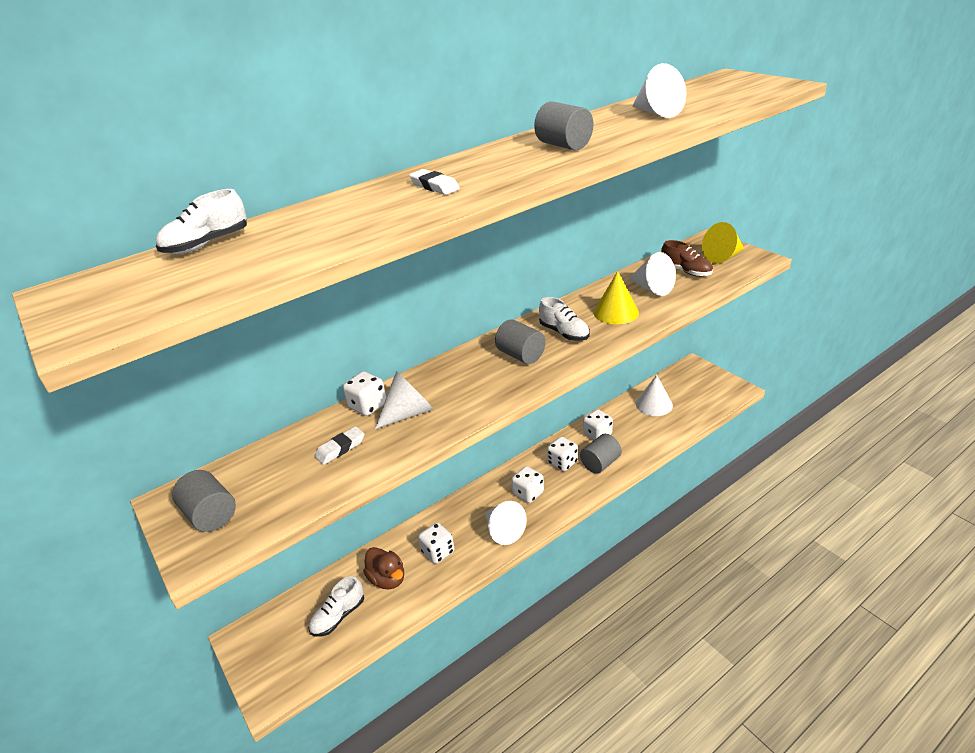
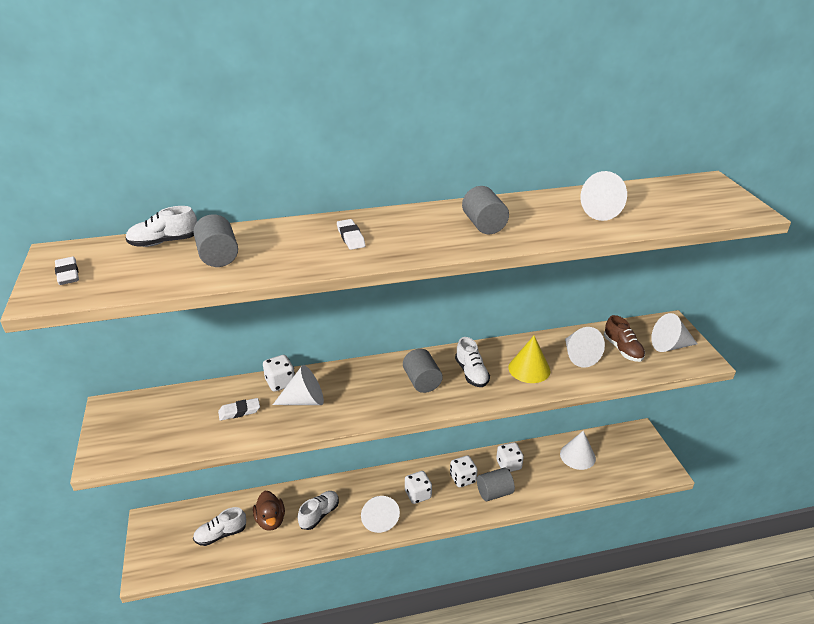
camera: 20 degrees right, 0 degrees up
grey cylinder [172,470,236,532] -> grey cylinder moved to [193,214,238,267]
white dice [418,523,454,564] -> white shoe [298,491,339,530]
yellow cone [702,222,744,264] -> white cone [651,313,698,352]
none -> white eraser [55,257,79,285]

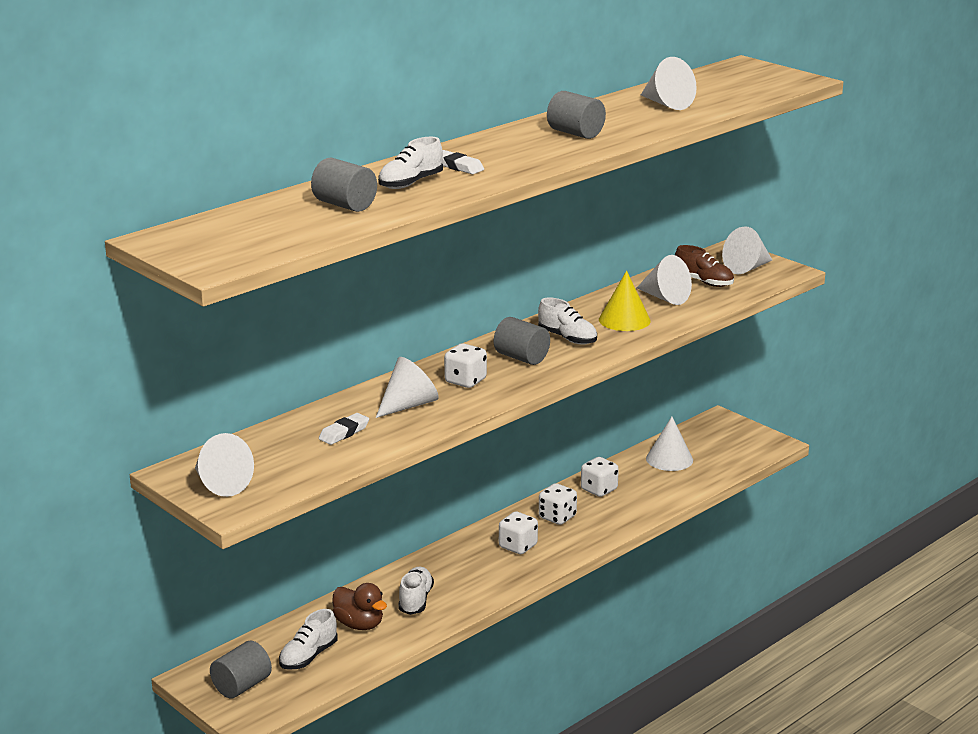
camera: 30 degrees left, 10 degrees down
white eraser [55,257,79,285] -> none
white shoe [125,206,197,247] -> white shoe moved to [378,137,443,189]
white dice [263,355,295,392] -> white dice moved to [444,343,487,388]
white cone [361,496,400,533] -> white cone moved to [195,433,254,497]
grey cylinder [477,468,515,501] -> grey cylinder moved to [210,641,272,698]

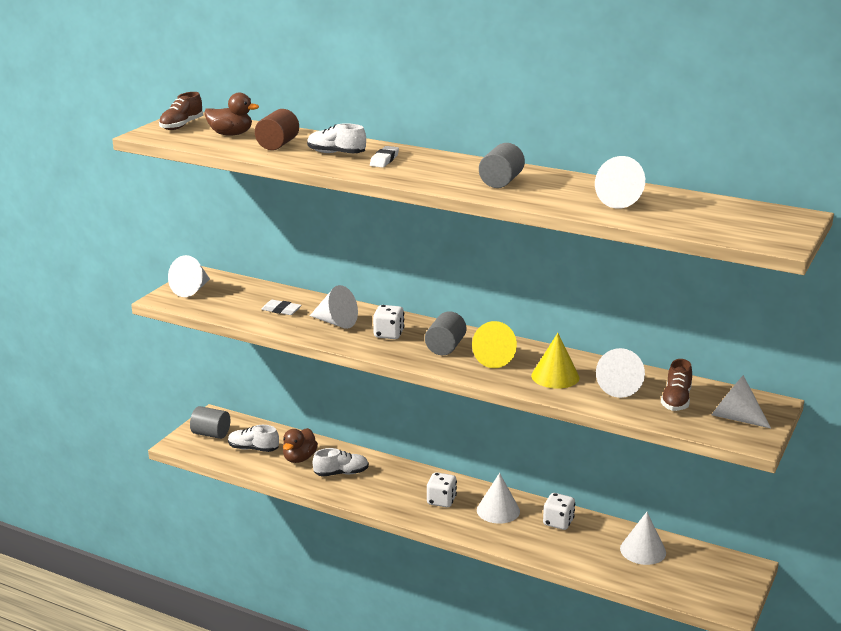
camera: 70 degrees right, 0 degrees up
grey cylinder [311,158,377,212] -> brown cylinder [255,109,299,150]
white shoe [538,297,597,345] -> yellow cone [472,321,517,368]
white dice [539,483,577,525] -> white cone [477,473,520,524]
none -> brown shoe [159,92,203,130]
none -> brown duck [204,93,259,136]

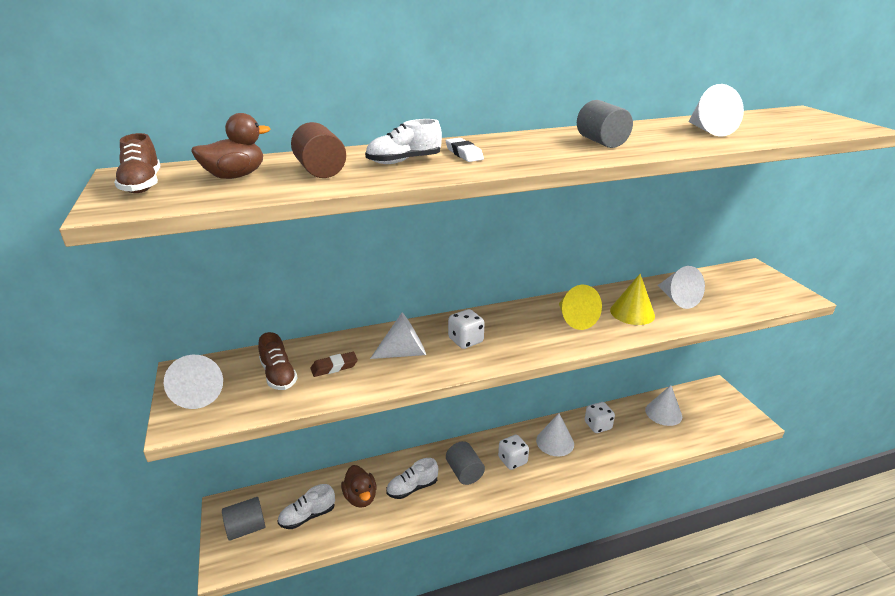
camera: 45 degrees left, 5 degrees up
white eraser [261,300,301,315] -> brown eraser [310,352,358,377]
white shoe [313,448,369,477] -> white shoe turned 150 degrees counterclockwise [386,458,438,499]
grey cylinder [425,311,467,355] -> grey cylinder moved to [446,441,485,485]
brown shoe [661,359,692,411] -> brown shoe moved to [258,332,298,390]
white cone [712,375,771,428] -> none

